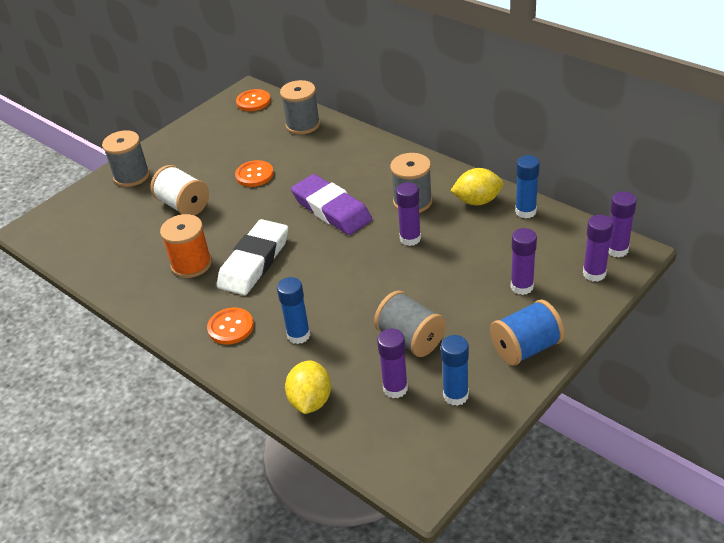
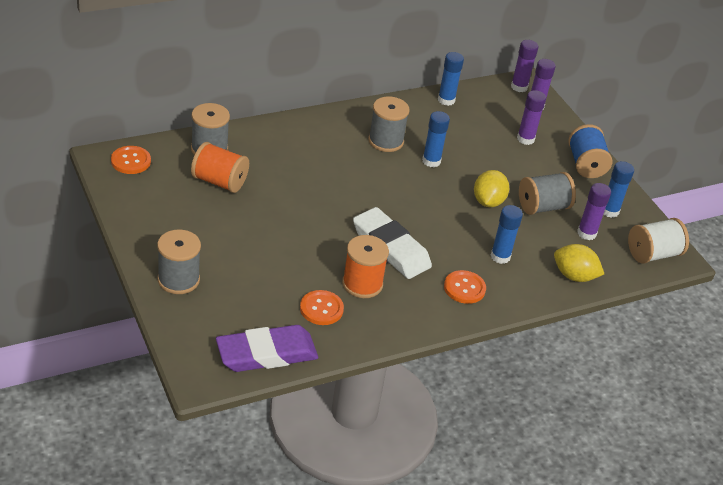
camera: 75 degrees left, 0 degrees up
white spool [150,165,209,215] -> white spool moved to [628,218,689,264]
orange button [235,160,274,187] -> orange button moved to [300,290,344,325]
purple eraser [291,174,372,235] -> purple eraser moved to [216,325,318,372]
purple glue stick [396,182,421,246] -> blue glue stick [422,111,450,167]
yellow lemon [450,168,503,205] -> yellow lemon moved to [474,170,509,207]
none -> orange spool [191,142,249,193]

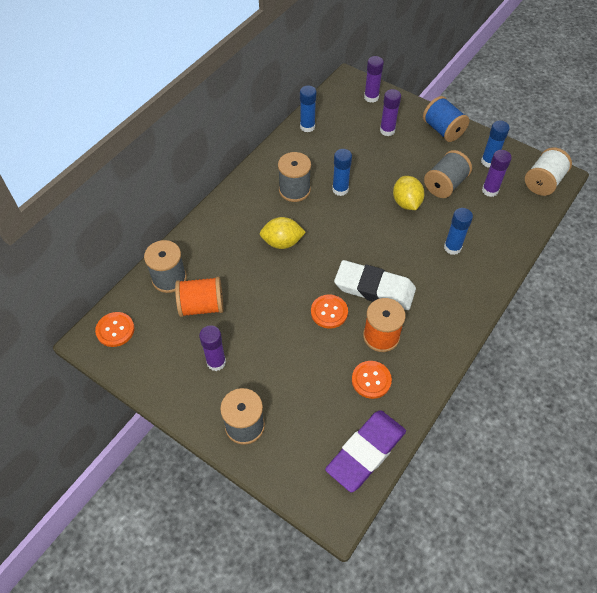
camera: 25 degrees left, 15 degrees up
orange button [444,270,486,304] -> orange button moved to [311,295,348,328]
purple glue stick [511,40,538,92] -> purple glue stick moved to [199,325,226,371]
yellow lemon [554,244,604,282] -> yellow lemon moved to [260,217,306,249]

